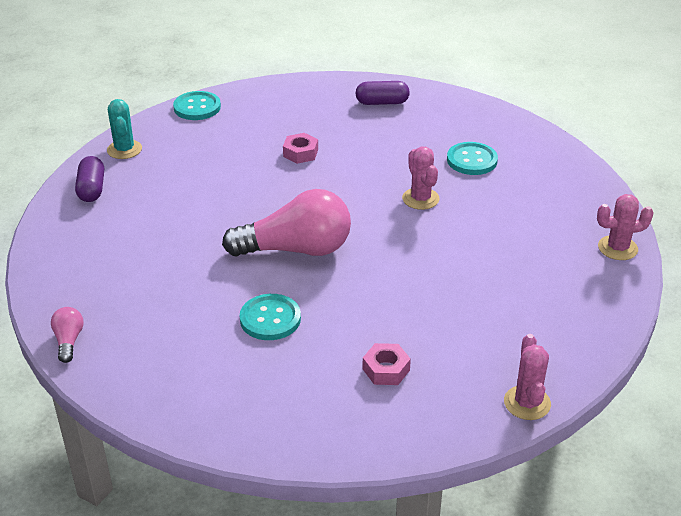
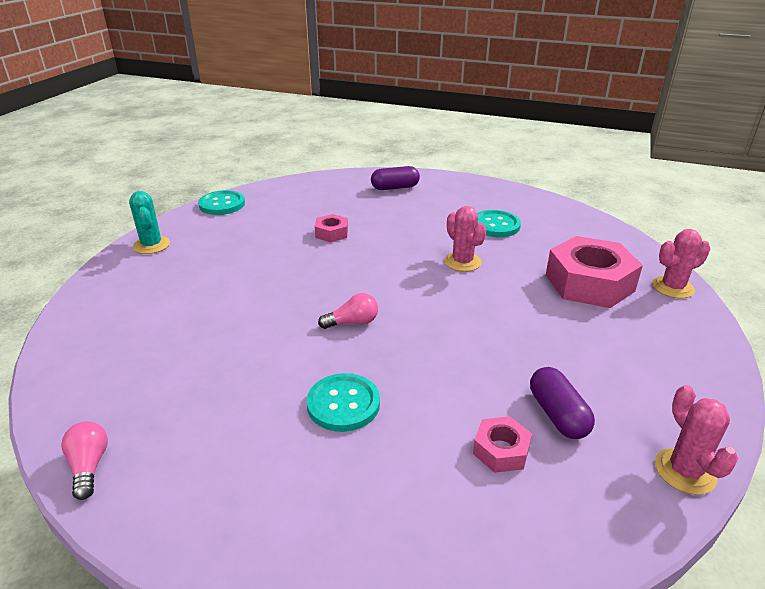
camera: 10 degrees left, 5 degrees down
purple capsule [75,156,104,202] -> purple capsule moved to [530,367,595,439]
pink light bulb [222,189,351,257] -> pink light bulb [318,293,378,329], size x0.44
none -> pink nut [546,236,643,308]

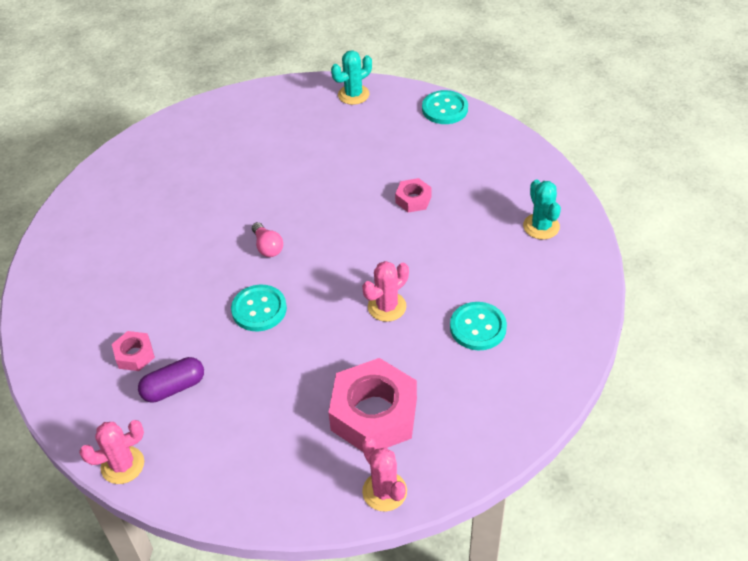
camera: 80 degrees right, 15 degrees up
pink light bulb [61,421,108,500] -> none
turquoise button [306,373,380,432] -> turquoise button moved to [231,285,287,331]
purple capsule [371,166,420,190] -> turquoise cactus [523,179,561,239]

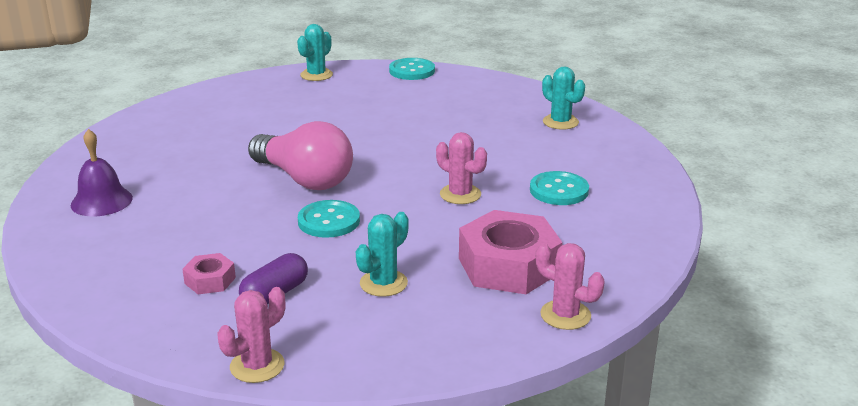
camera: 25 degrees left, 20 degrees down
pink light bulb [252,222,283,257] -> pink light bulb [248,121,353,190], size x2.30
pink cactus [362,261,409,322] -> pink cactus turned 75 degrees counterclockwise [436,132,487,204]
pink nut [395,178,432,213] -> none
none -> purple bell [71,129,133,216]
none -> turquoise cactus [356,212,409,297]

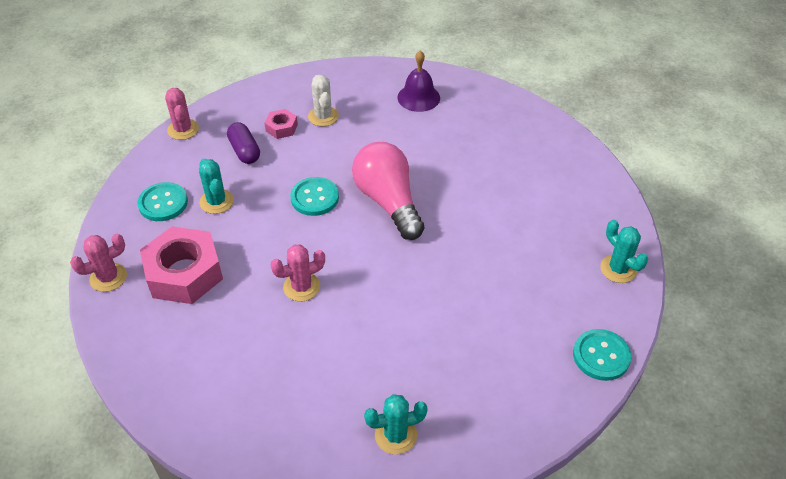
camera: 115 degrees right, 20 degrees up
pink light bulb [248,121,353,190] -> pink light bulb turned 90 degrees clockwise [352,142,425,240]
turquoise button [530,171,589,205] -> turquoise button moved to [137,182,188,221]
none -> white cactus [308,75,339,127]

